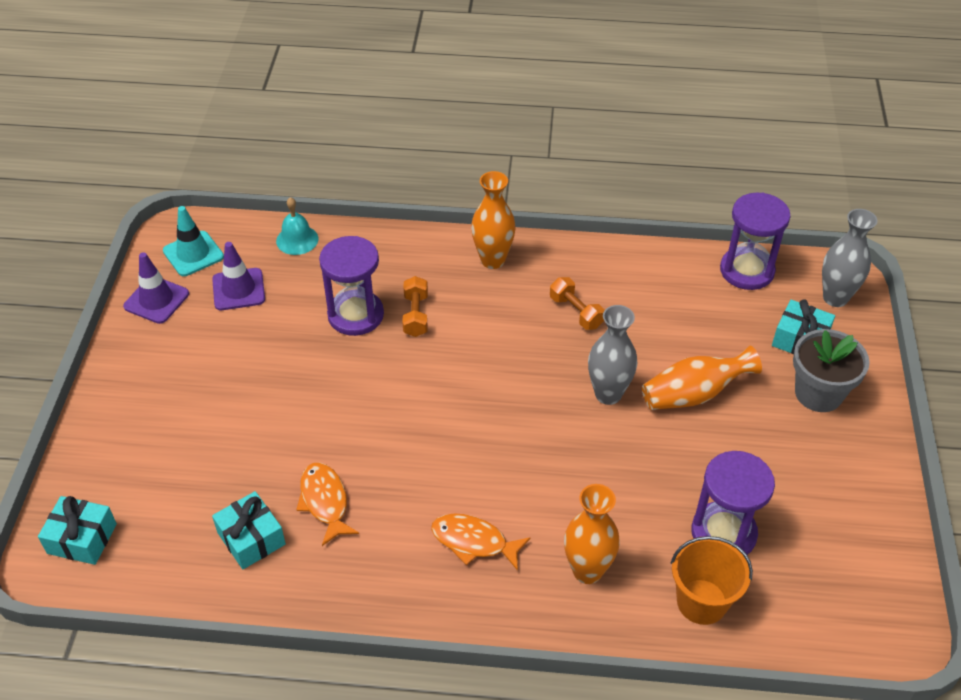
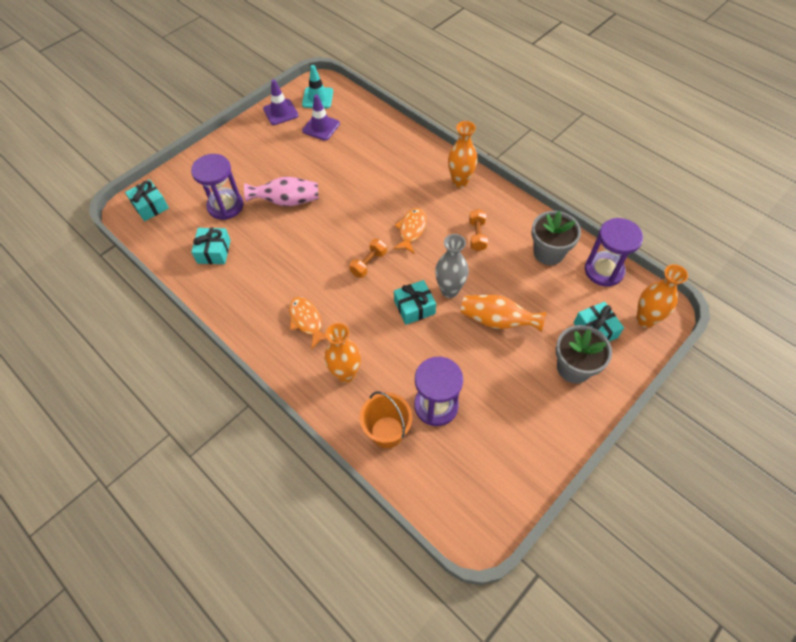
camera: 40 degrees right, 10 degrees up
turquoise bell [276,197,318,255] -> none
orange fish [296,462,359,546] -> orange fish moved to [393,208,426,254]
purple hourglass [319,236,384,336] -> purple hourglass moved to [191,154,243,220]
orange dumbbell [402,276,428,337] -> orange dumbbell moved to [349,239,387,278]
grey vase [822,209,878,307] -> orange vase [636,264,688,328]
none -> pink vase [244,177,319,207]
none -> turquoise gift [394,280,436,325]
none -> grey flower pot [531,211,581,265]

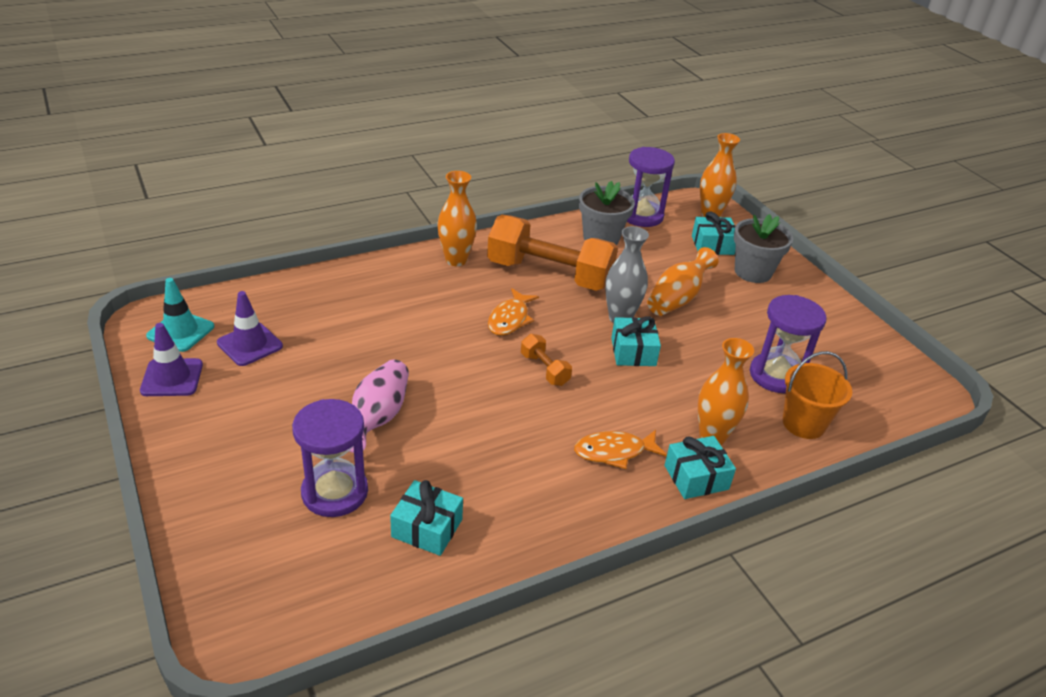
camera: 75 degrees left, 20 degrees down
turquoise gift [125,179,169,221] -> turquoise gift moved to [664,436,736,499]
orange fish [393,208,426,254] -> orange fish turned 105 degrees counterclockwise [488,288,539,336]
orange dumbbell [469,209,488,251] -> orange dumbbell [487,215,618,291], size x2.30

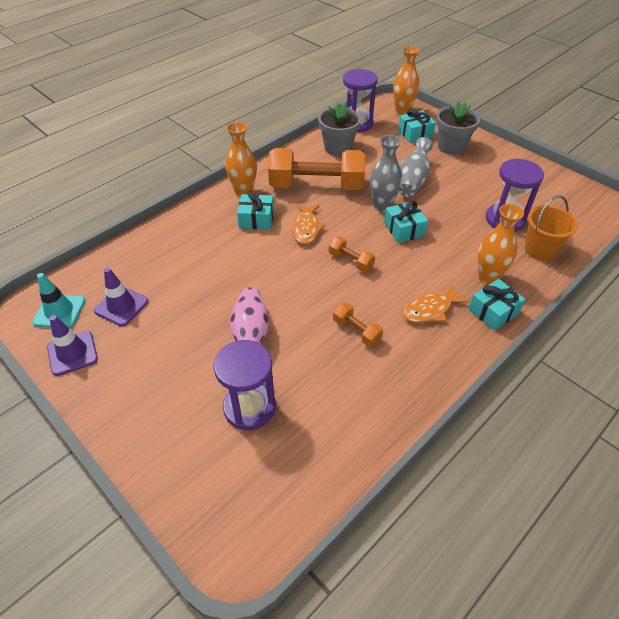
camera: 15 degrees left, 10 degrees up
turquoise gift [390,480,463,556] -> turquoise gift moved to [237,191,274,230]
orange vase [647,247,719,316] -> grey vase [399,137,433,197]
none -> orange dumbbell [333,302,383,347]

